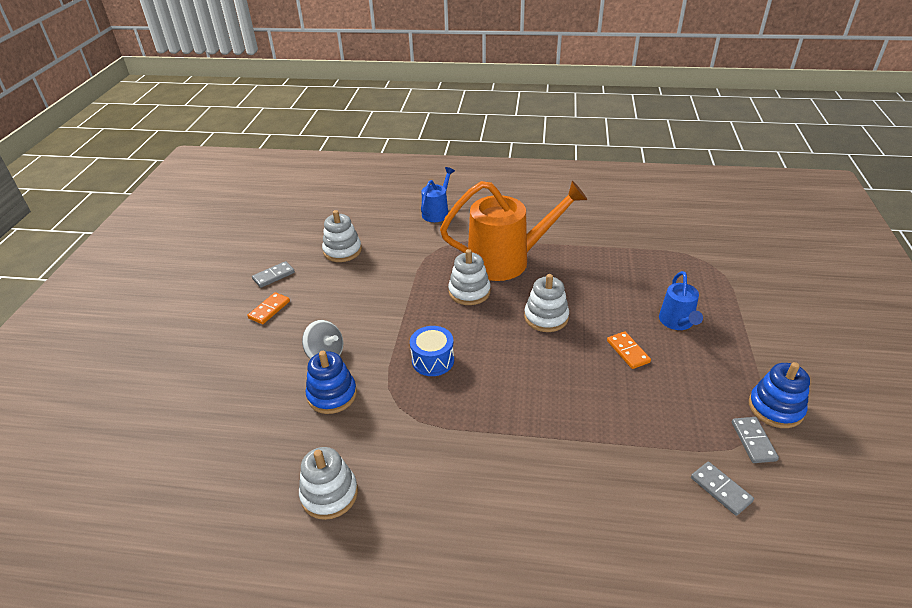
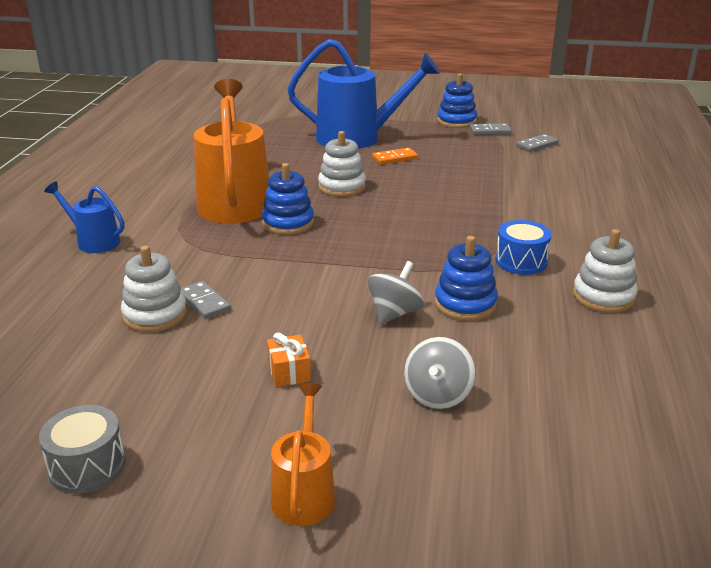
camera: 90 degrees left, 10 degrees down
orange domino [247,292,290,324] -> orange gift [267,332,311,387]
grey domino [252,261,295,288] -> grey domino moved to [181,281,231,319]
blue drum [410,326,454,376] -> blue drum moved to [496,220,552,275]
white stacking toy [448,249,491,305] -> blue stacking toy [262,163,314,235]
blue watering can [659,271,703,330] -> blue watering can [287,39,440,149], size x2.00
none -> grey drum [39,405,126,494]
none -> orange watering can [271,383,335,526]
none -> grey spinning top [404,337,476,409]

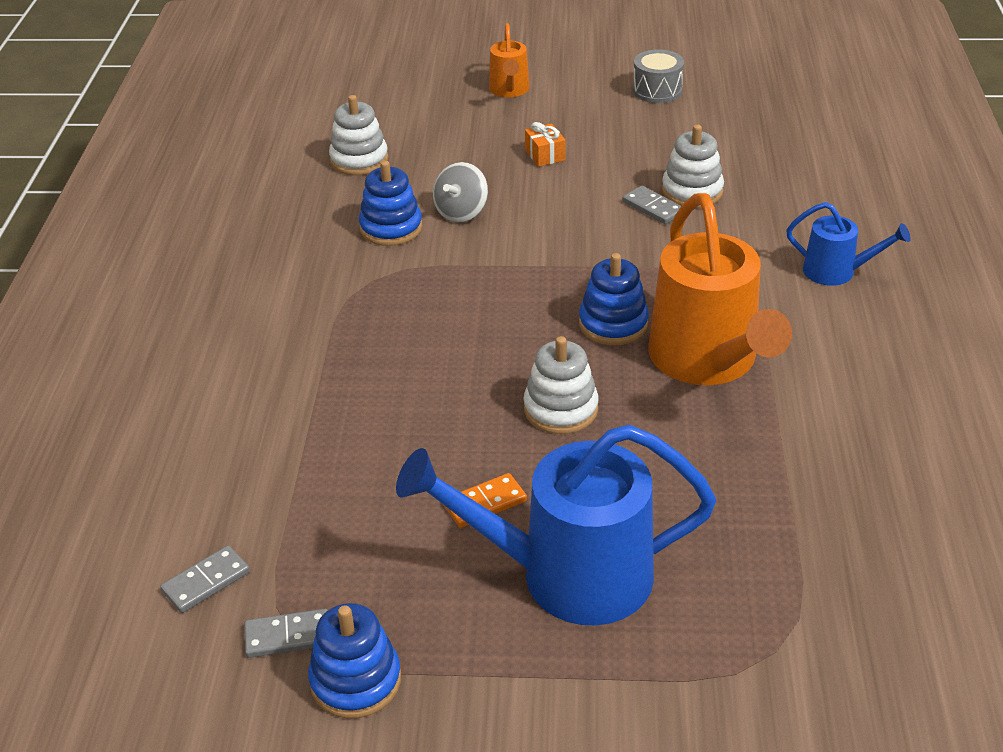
camera: 175 degrees right, 10 degrees up
grey spinning top [404,337,476,409] -> none
blue drum [496,220,552,275] -> none
white stacking toy [573,229,638,313] -> white stacking toy moved to [329,95,388,175]

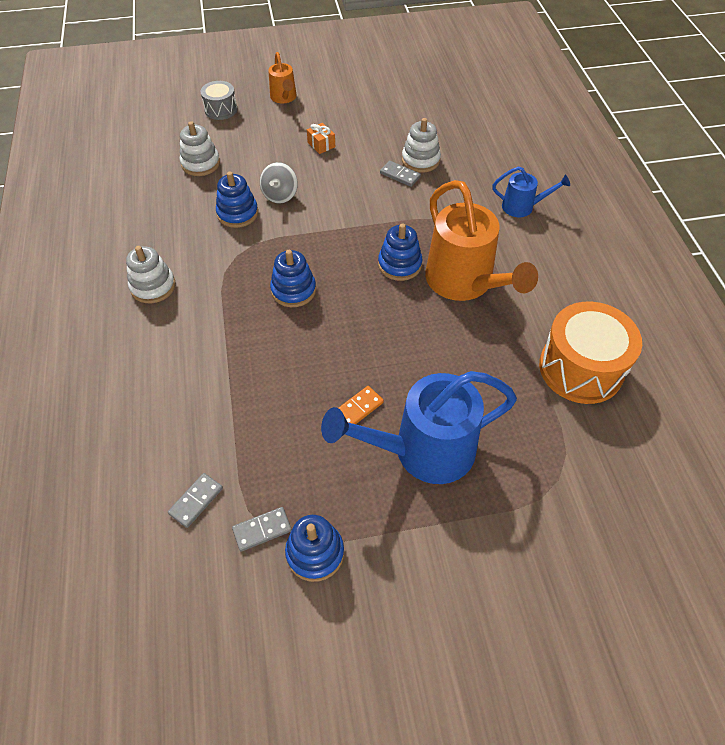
camera: 15 degrees left, 15 degrees up
white stacking toy [524,336,599,434] -> white stacking toy moved to [126,246,176,303]
grey drum [633,49,684,103] -> grey drum moved to [200,81,237,120]
none -> blue stacking toy [270,250,316,307]
none -> orange drum [539,302,642,404]

